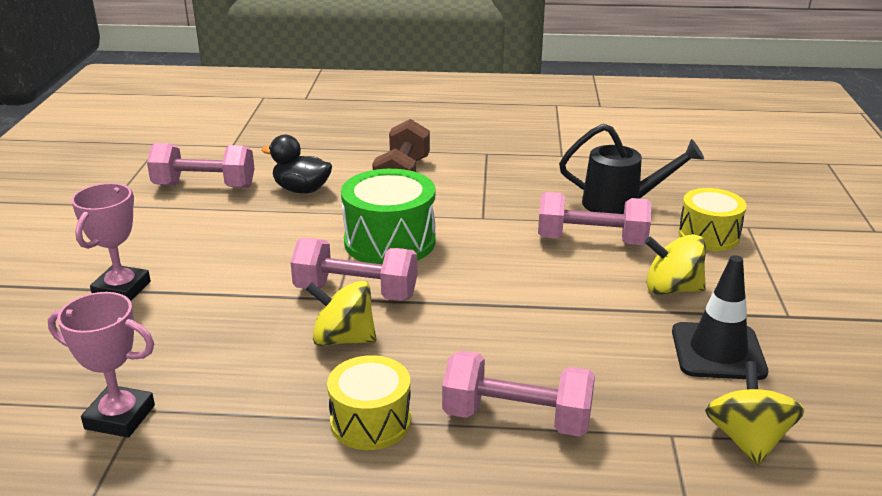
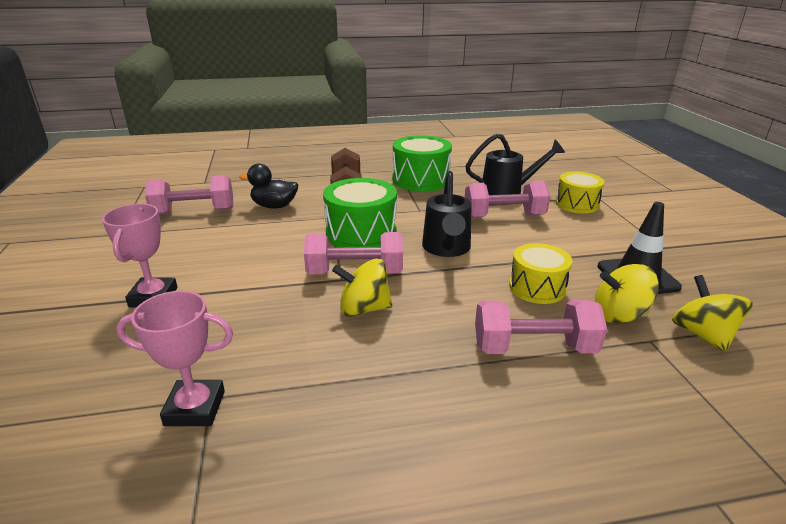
camera: 15 degrees left, 0 degrees up
yellow drum [327,355,411,450] -> yellow drum moved to [509,243,573,304]
yellow spinning top [645,234,706,295] -> yellow spinning top moved to [595,264,659,324]
none -> green drum [393,135,452,192]
none -> black watering can [422,171,472,257]

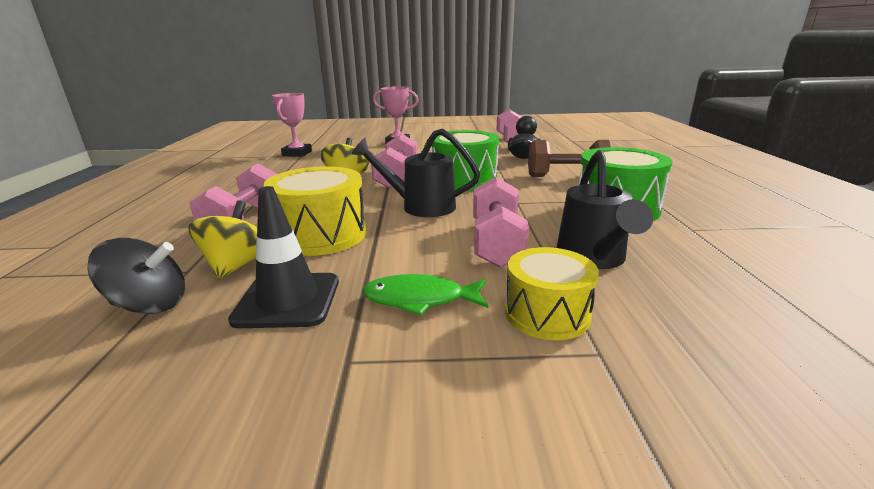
camera: 100 degrees right, 5 degrees down
yellow drum [509,243,573,304] -> yellow drum [263,166,366,256], size x1.51
yellow spinning top [672,275,753,352] -> black spinning top [87,238,185,314]
none -> green fish [362,274,488,316]

